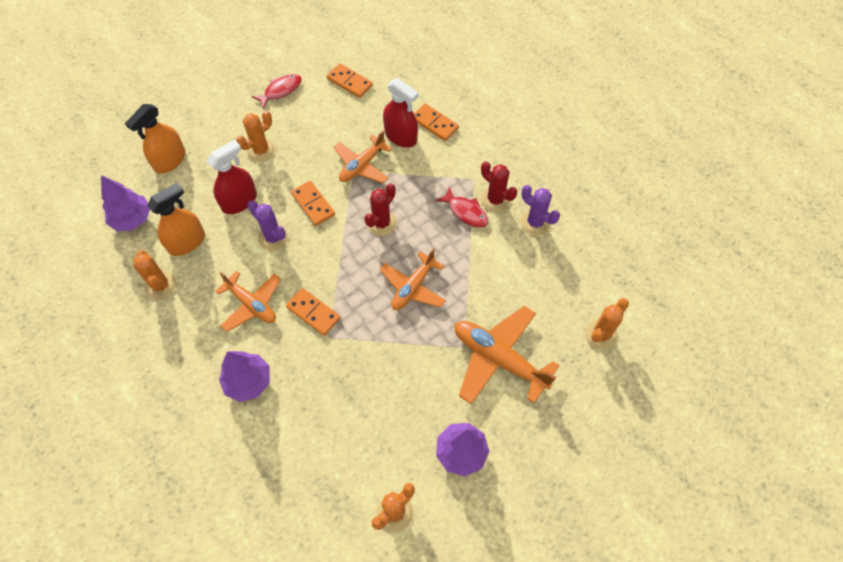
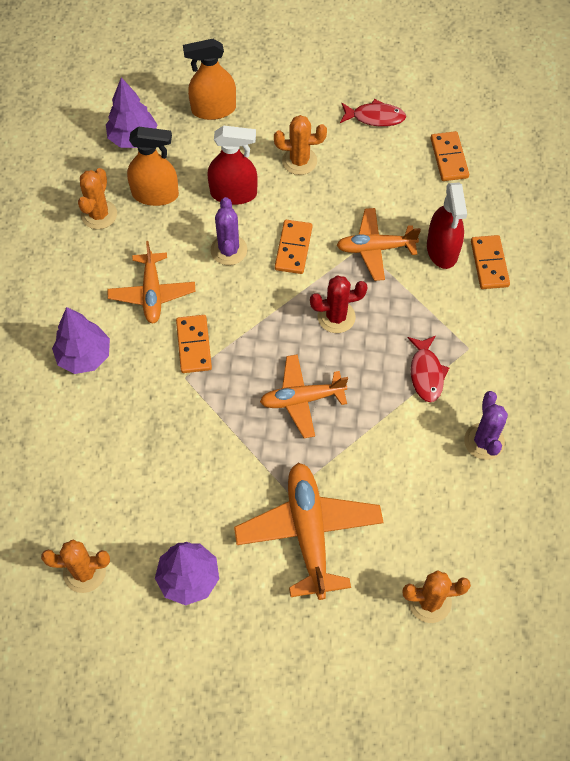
camera: 45 degrees right, 0 degrees up
red cactus [481,161,517,212] -> none

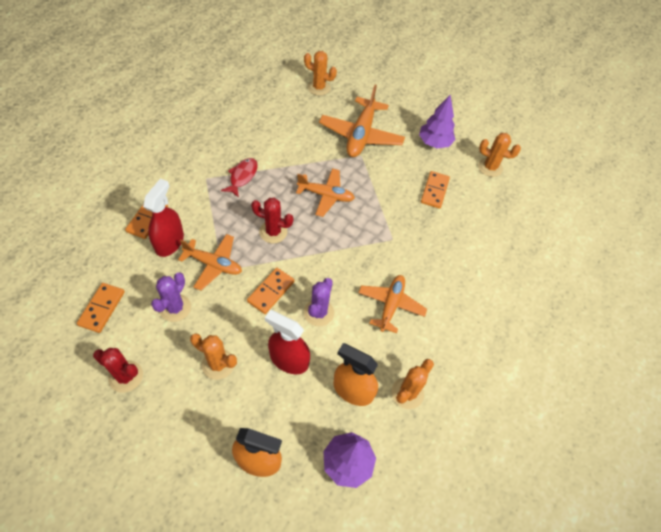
camera: 160 degrees left, 5 degrees down
purple tree [52,307,110,374] -> none
orange domino [176,315,212,373] -> orange domino moved to [421,171,450,209]
red fish [340,99,406,127] -> red cactus [93,348,143,393]
purple cactus [464,391,508,460] -> purple cactus moved to [151,272,191,322]

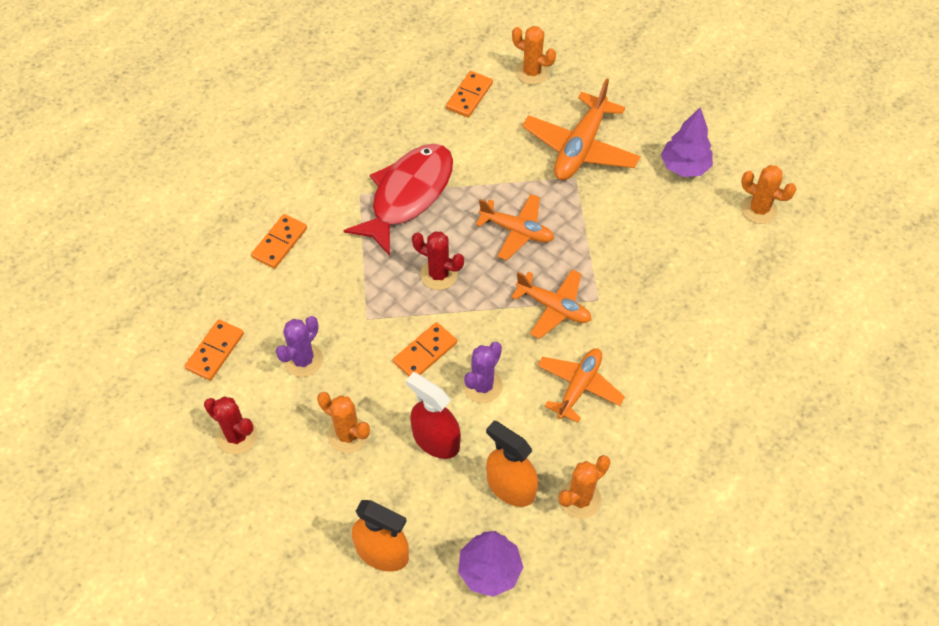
camera: 15 degrees right, 0 degrees up
red spray bottle [143,179,184,257] -> none
orange plane [178,234,242,290] -> orange plane moved to [511,269,592,339]
red fish [221,158,258,198] -> red fish [344,144,453,256], size x2.06
orange domino [421,171,450,209] -> orange domino moved to [446,71,493,118]

